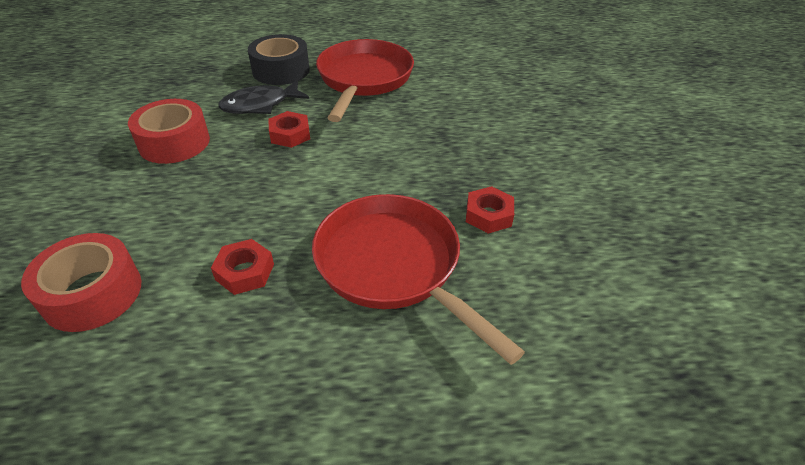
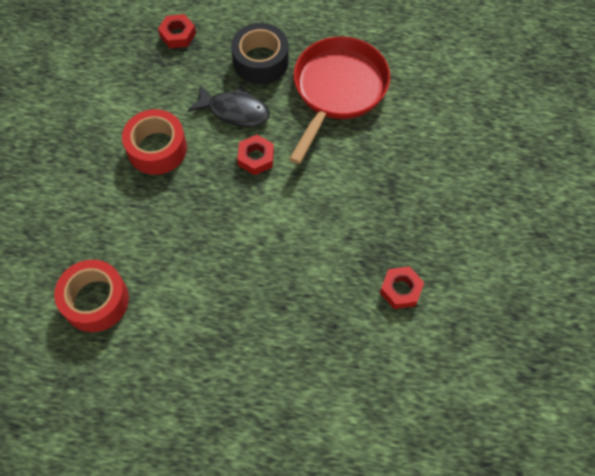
camera: 15 degrees right, 20 degrees up
red nut [211,239,274,295] -> red nut moved to [158,14,196,48]
black fish [218,80,309,114] -> black fish turned 150 degrees counterclockwise [188,85,270,127]
red pan [312,194,525,365] -> none

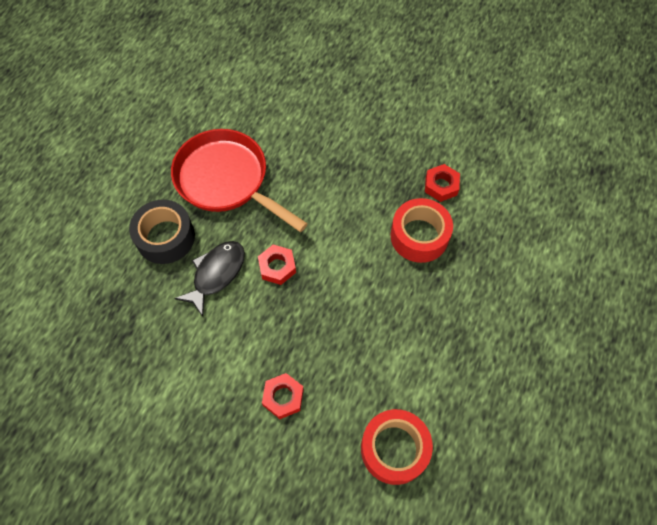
camera: 75 degrees left, 0 degrees up
red tape [122,109,187,175] -> red tape moved to [391,198,453,263]
red nut [158,14,196,48] -> red nut moved to [262,373,304,419]

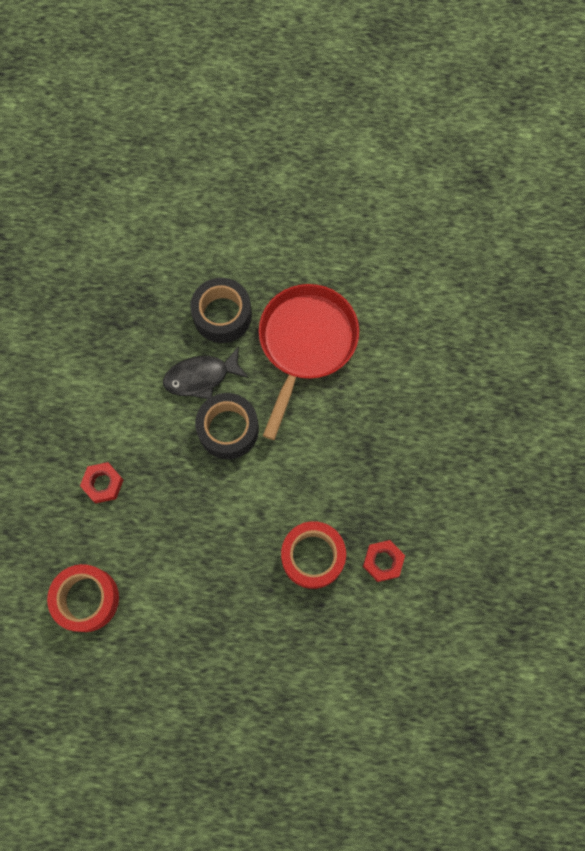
camera: 70 degrees right, 10 degrees up
black fish [174,241,245,317] -> black fish turned 150 degrees clockwise [163,346,249,399]
red nut [258,245,296,285] -> black tape [195,393,259,459]

